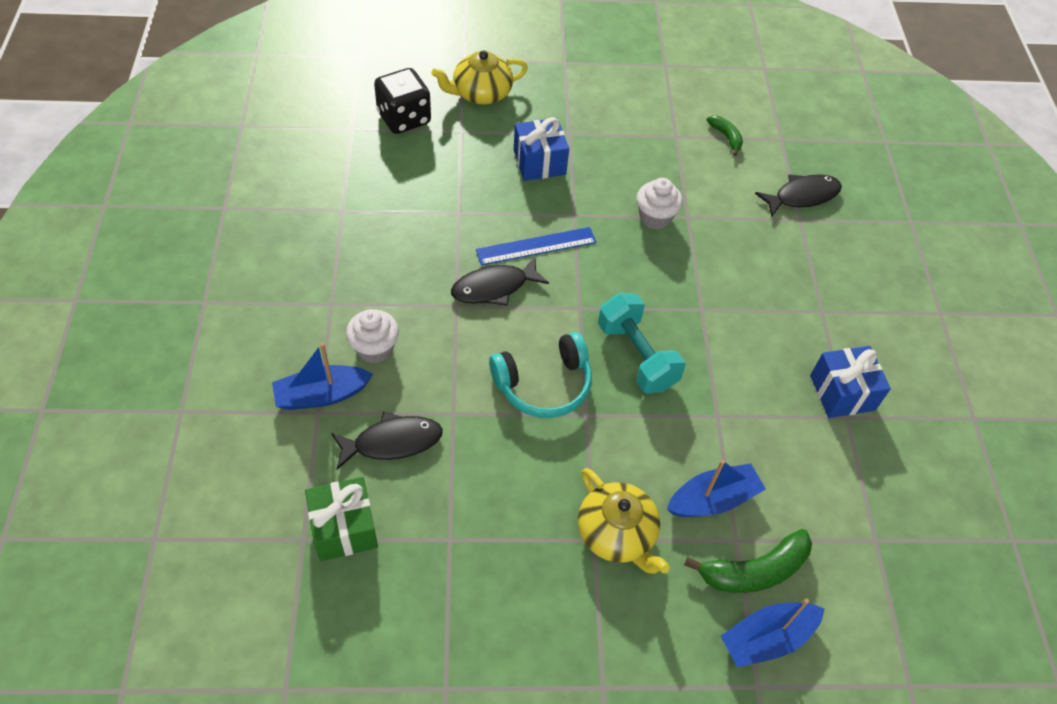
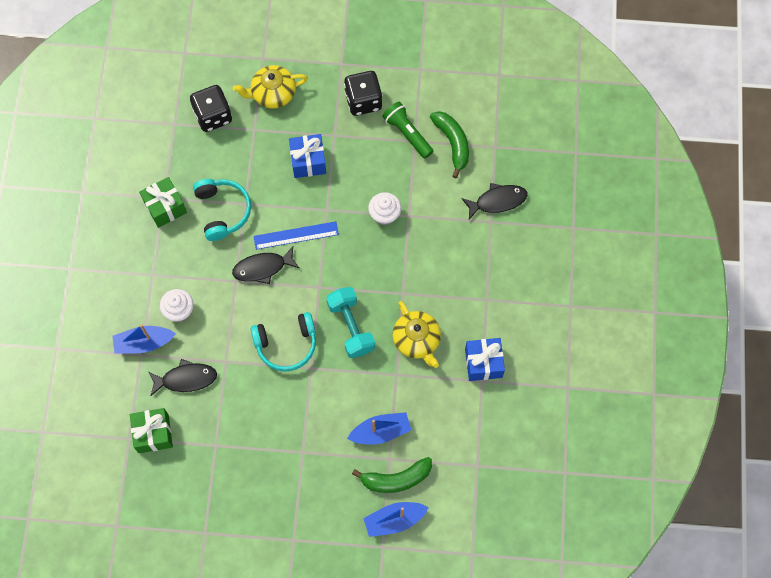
camera: 10 degrees right, 15 degrees up
yellow teapot [578,468,670,574] -> yellow teapot moved to [393,301,441,368]
green banana [707,115,743,156] -> green banana [430,111,469,178], size x1.75
none -> green gift [139,177,187,228]
none -> turquoise headphones [193,179,251,241]
none -> black dice [344,71,382,116]
none -> green flashlight [382,102,433,159]

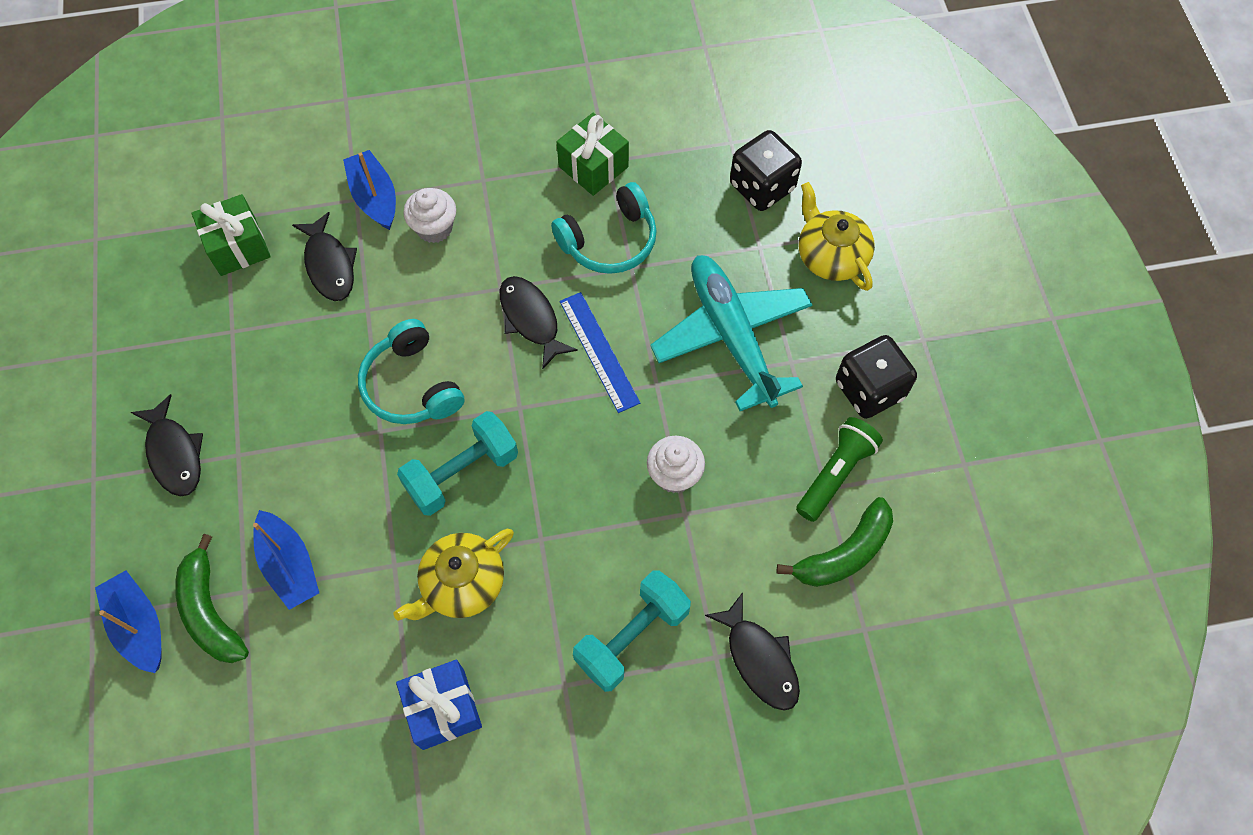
camera: 75 degrees right, 5 degrees down
blue gift [289,134,326,178] -> turquoise plane [650,255,812,411]
none -> black fish [131,394,203,497]
none -> turquoise dumbbell [573,570,691,692]

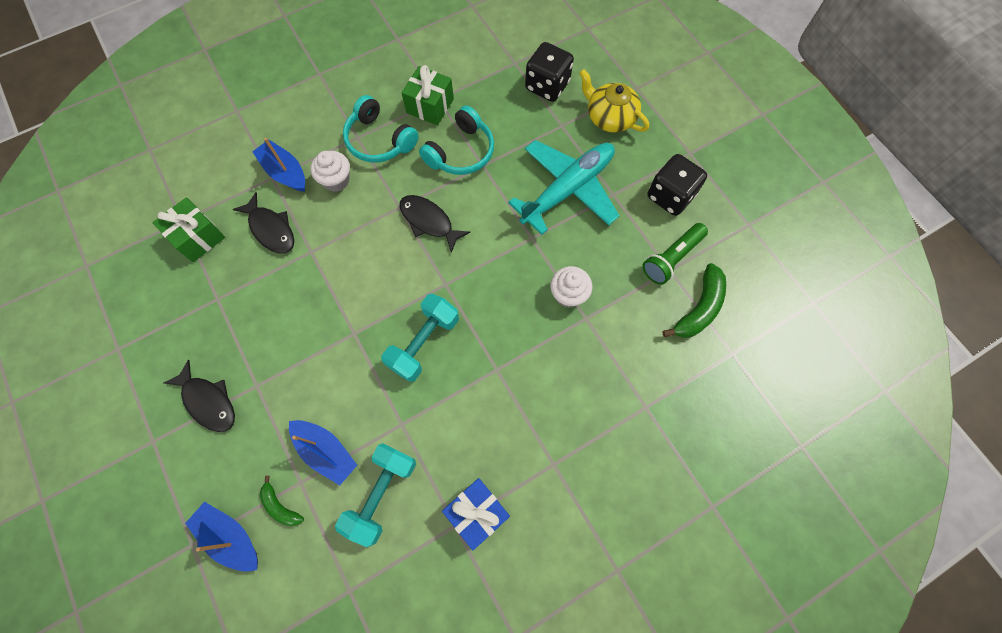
camera: 20 degrees left, 5 degrees up
green banana [175,534,249,663] -> green banana [260,475,304,526], size x0.57
turquoise headphones [358,319,464,424] -> turquoise headphones moved to [343,95,419,163]
yellow teapot [393,529,514,621] -> none
blue ruler [560,292,640,413] -> none
turquoise dumbbell [573,570,691,692] -> turquoise dumbbell moved to [335,443,416,547]
turquoise plane [650,255,812,411] -> turquoise plane turned 90 degrees clockwise [508,140,620,235]
black fish [705,592,800,711] -> none
green flashlight [796,417,883,522] -> green flashlight turned 150 degrees counterclockwise [642,223,708,285]

